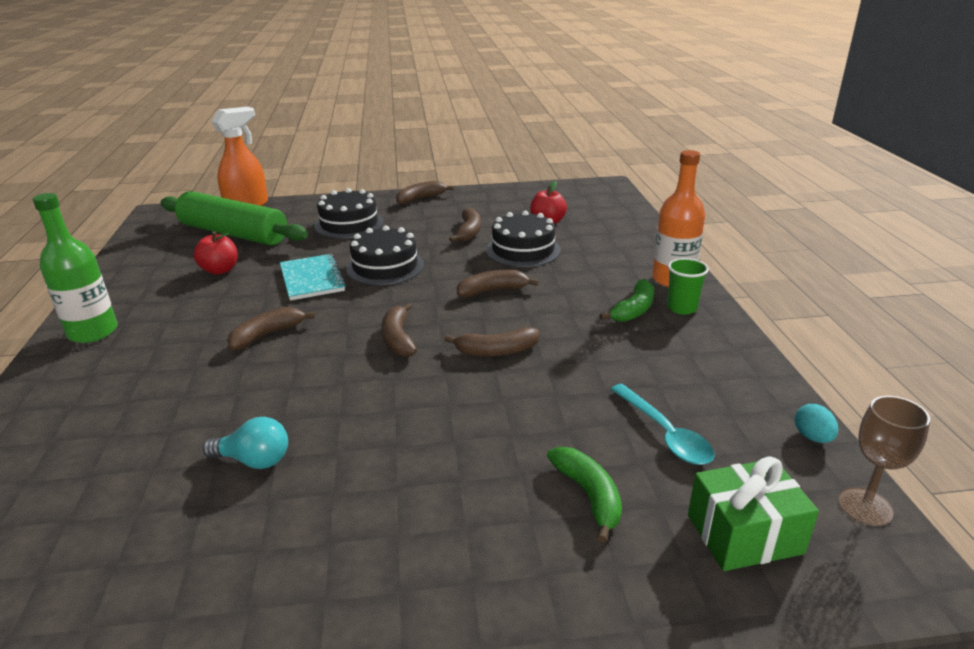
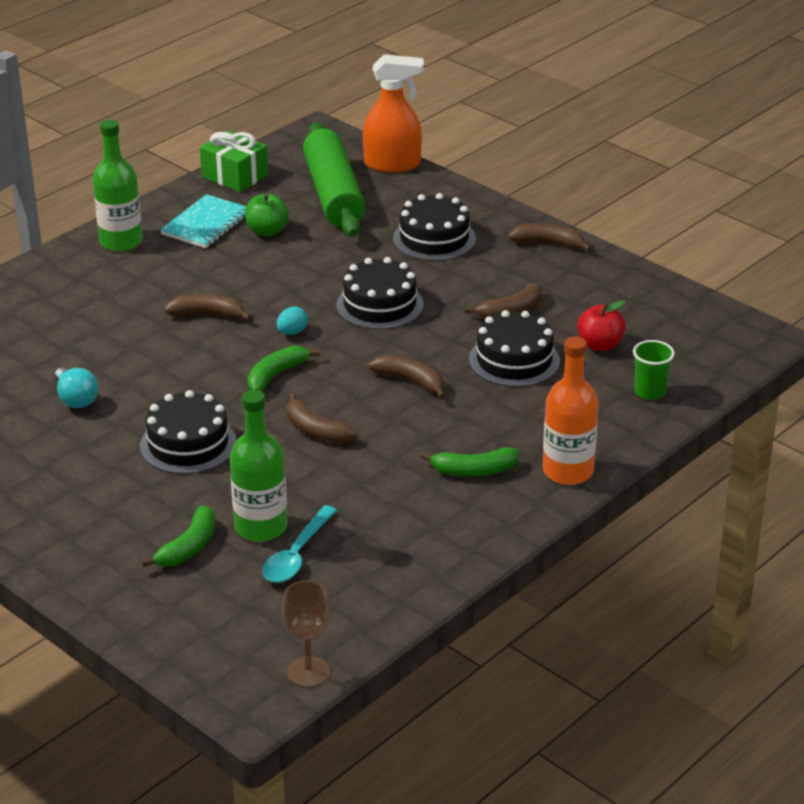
camera: 50 degrees right, 5 degrees up
red apple [193,231,238,275] -> green apple [245,193,289,236]
turquoise notebook [280,254,346,301] -> turquoise notebook moved to [160,194,246,248]
brown banana [382,302,417,357] -> green banana [247,346,320,392]
green cup [667,258,709,315] -> green cup moved to [633,340,675,400]
green gift [688,456,819,571] -> green gift moved to [200,130,268,192]
turquoise egg [795,404,838,443] -> turquoise egg moved to [277,306,308,335]
none -> black cake [140,390,237,474]
none -> green bottle [230,390,287,542]

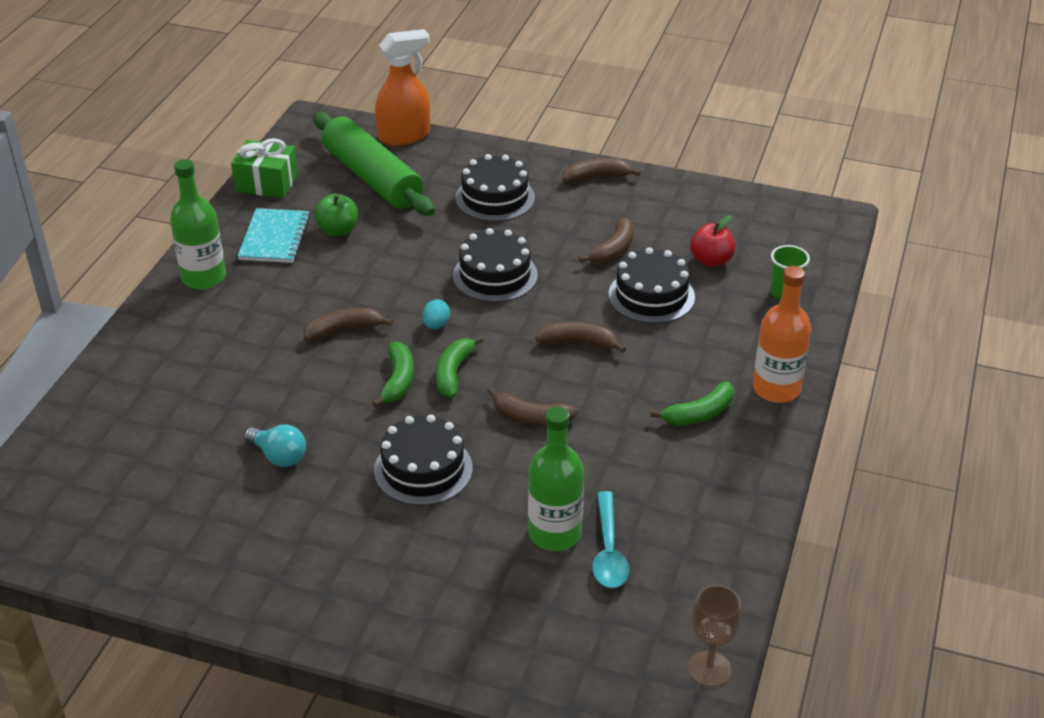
camera: 25 degrees left, 5 degrees up
green banana [141,505,215,567] -> green banana moved to [372,342,414,407]

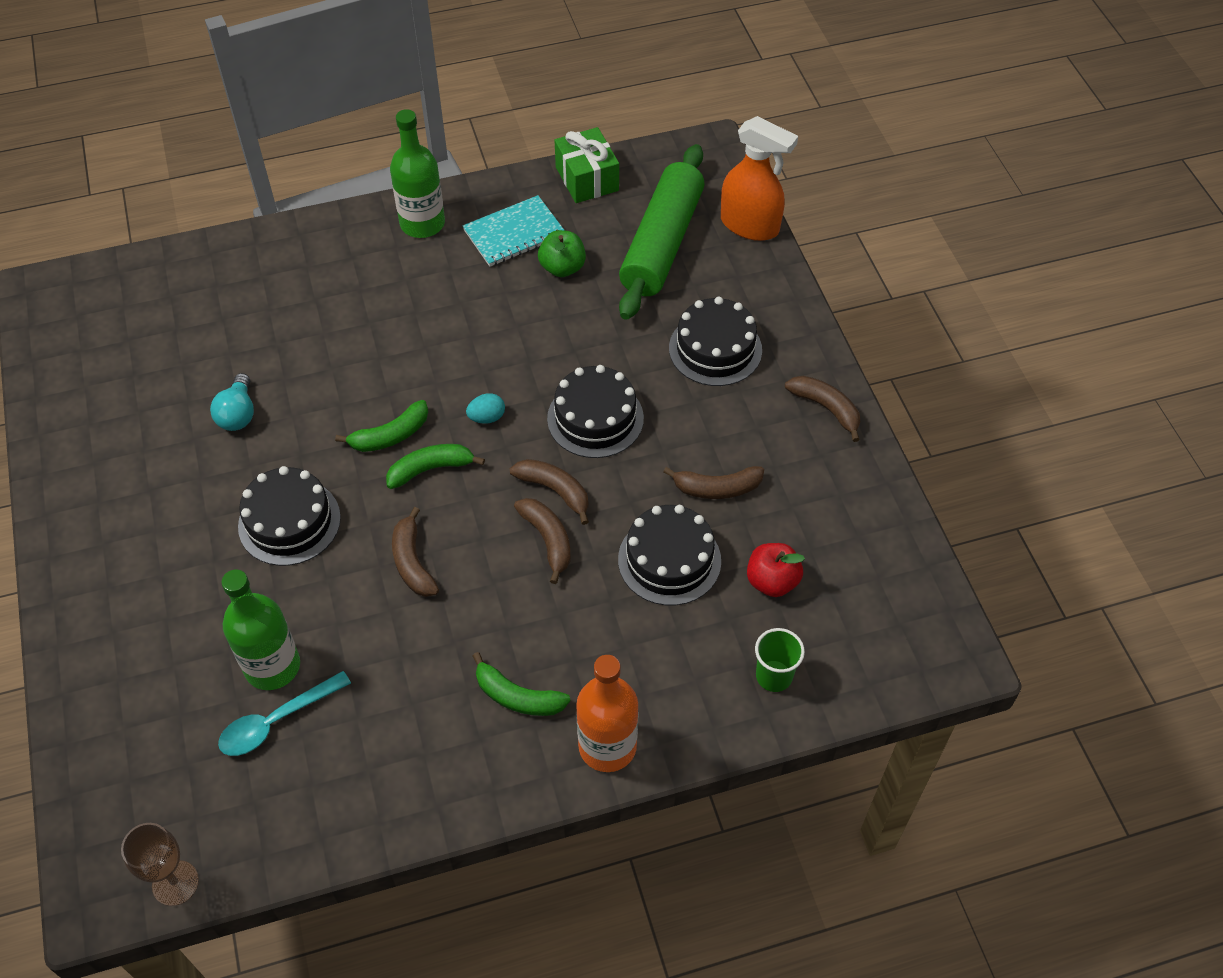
camera: 55 degrees right, 15 degrees up
brown banana [304,308,393,341] -> brown banana moved to [510,459,589,525]

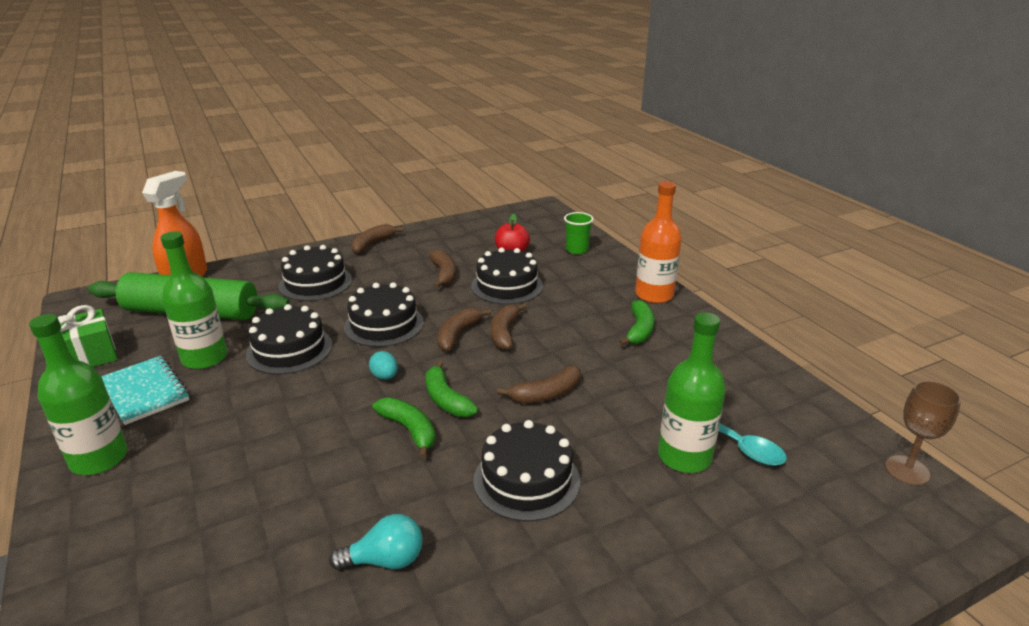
camera: 100 degrees left, 25 degrees down
brown banana [514,498,571,584] -> brown banana turned 45 degrees counterclockwise [491,303,526,350]
green apple [538,230,586,277] -> green bottle [161,231,228,369]
none -> black cake [246,304,332,374]

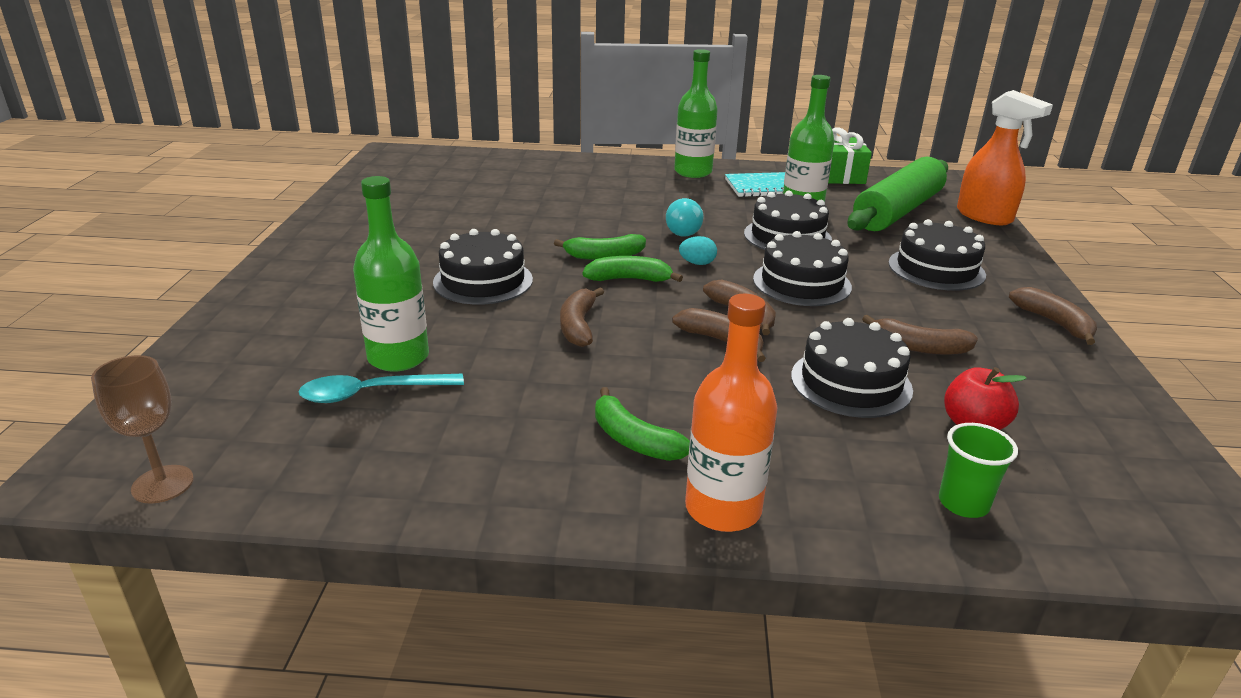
camera: 120 degrees right, 0 degrees up
turquoise light bulb [329,514,423,570] -> turquoise light bulb moved to [666,198,703,237]

